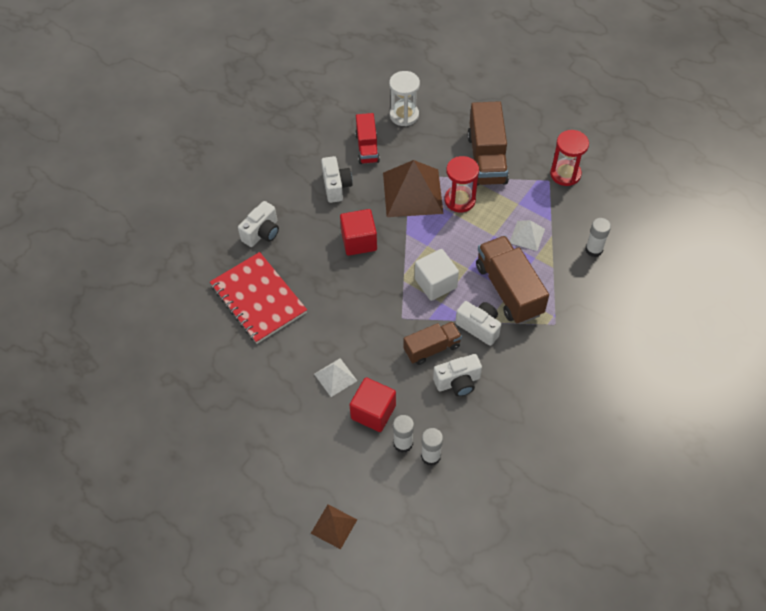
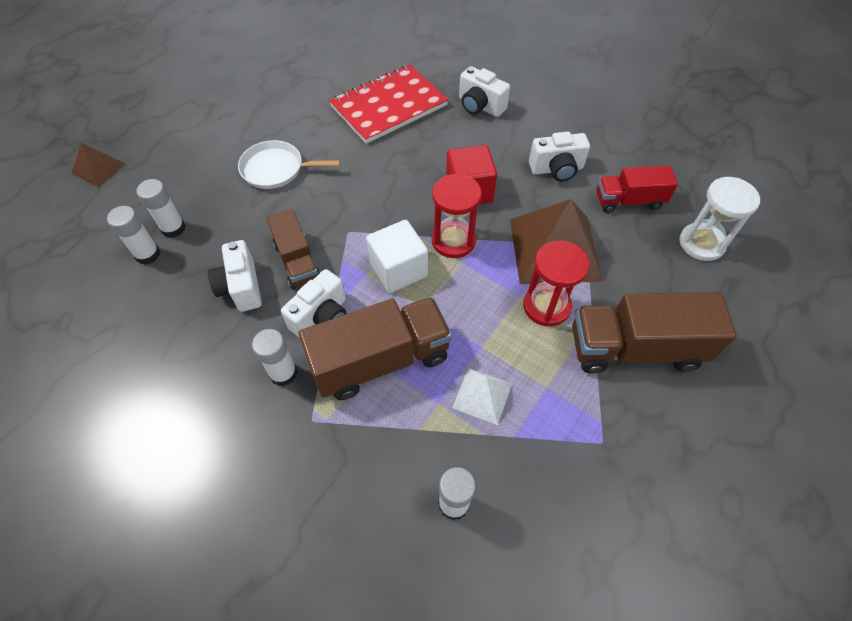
camera: 90 degrees right, 0 degrees up
white pyramid [314,358,357,397] -> white pan [238,140,340,189]
red cube [350,377,396,432] -> none
red hourglass [550,130,589,186] -> red hourglass moved to [432,174,482,258]
none -> white glue stick [252,329,298,386]

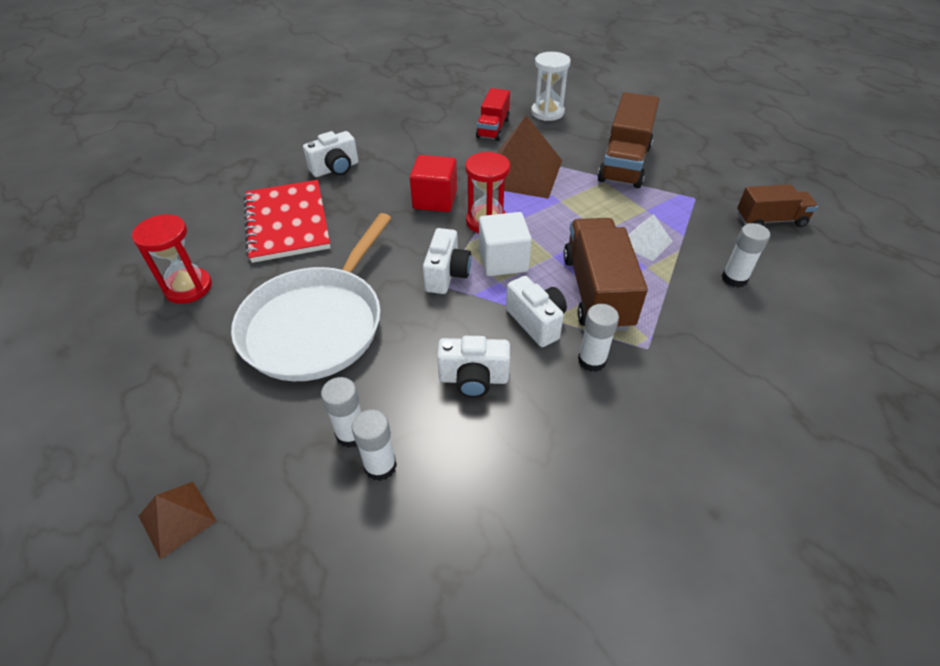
camera: 70 degrees left, 10 degrees down
white pan [238,140,340,189] -> white pan [231,213,391,381], size x1.89
brown truck [266,209,321,289] -> brown truck moved to [737,184,818,227]
red hourglass [523,241,590,326] -> red hourglass moved to [132,214,212,304]
white camera [529,132,590,181] -> white camera moved to [423,228,471,294]

